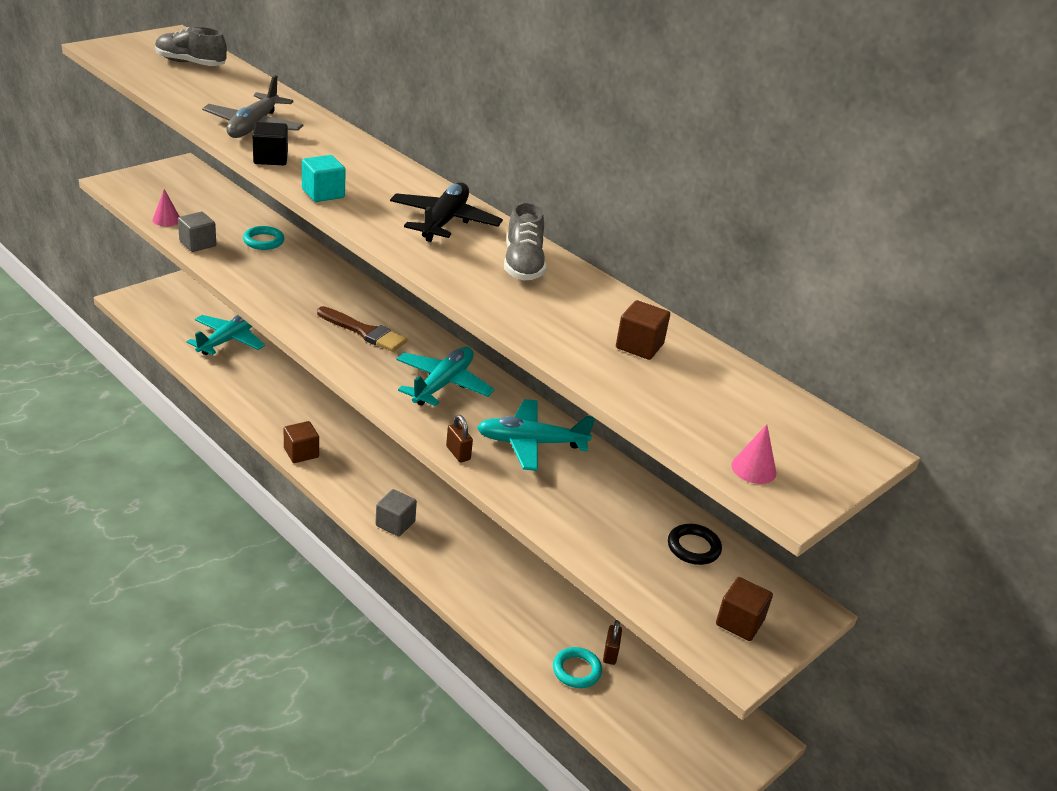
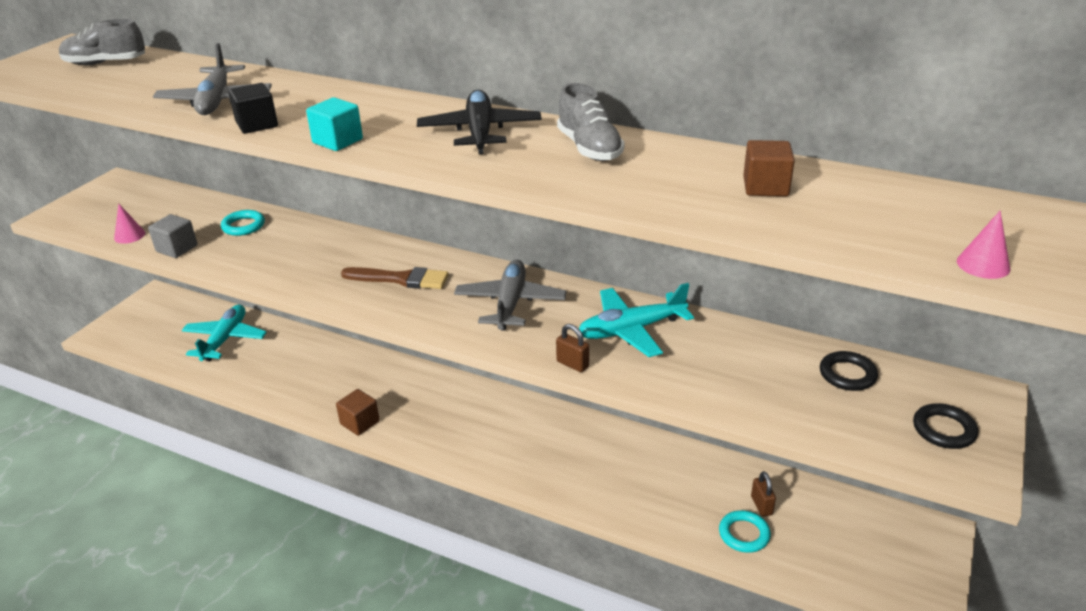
camera: 15 degrees left, 0 degrees up
grey cube [375,489,417,537] -> none
turquoise plane [396,347,495,406] -> grey plane [454,260,566,331]
brown cube [716,577,773,641] -> black ring [913,403,978,449]

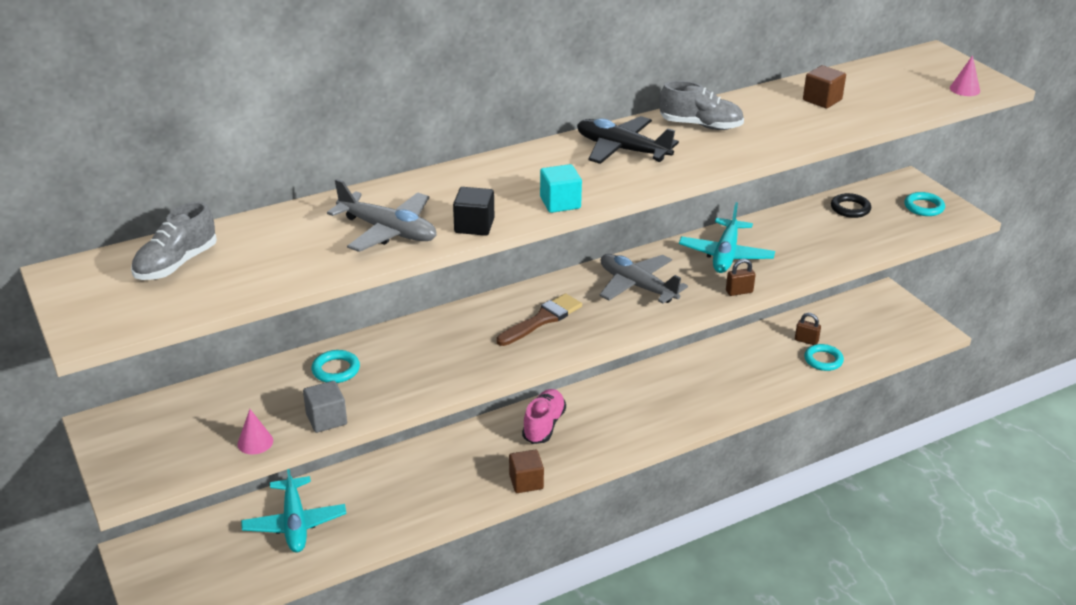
camera: 55 degrees left, 0 degrees up
turquoise plane [182,304,267,361] -> turquoise plane turned 150 degrees counterclockwise [241,469,346,552]
black ring [913,403,978,449] -> turquoise ring [904,192,945,216]
none -> pink shoe [522,389,566,444]

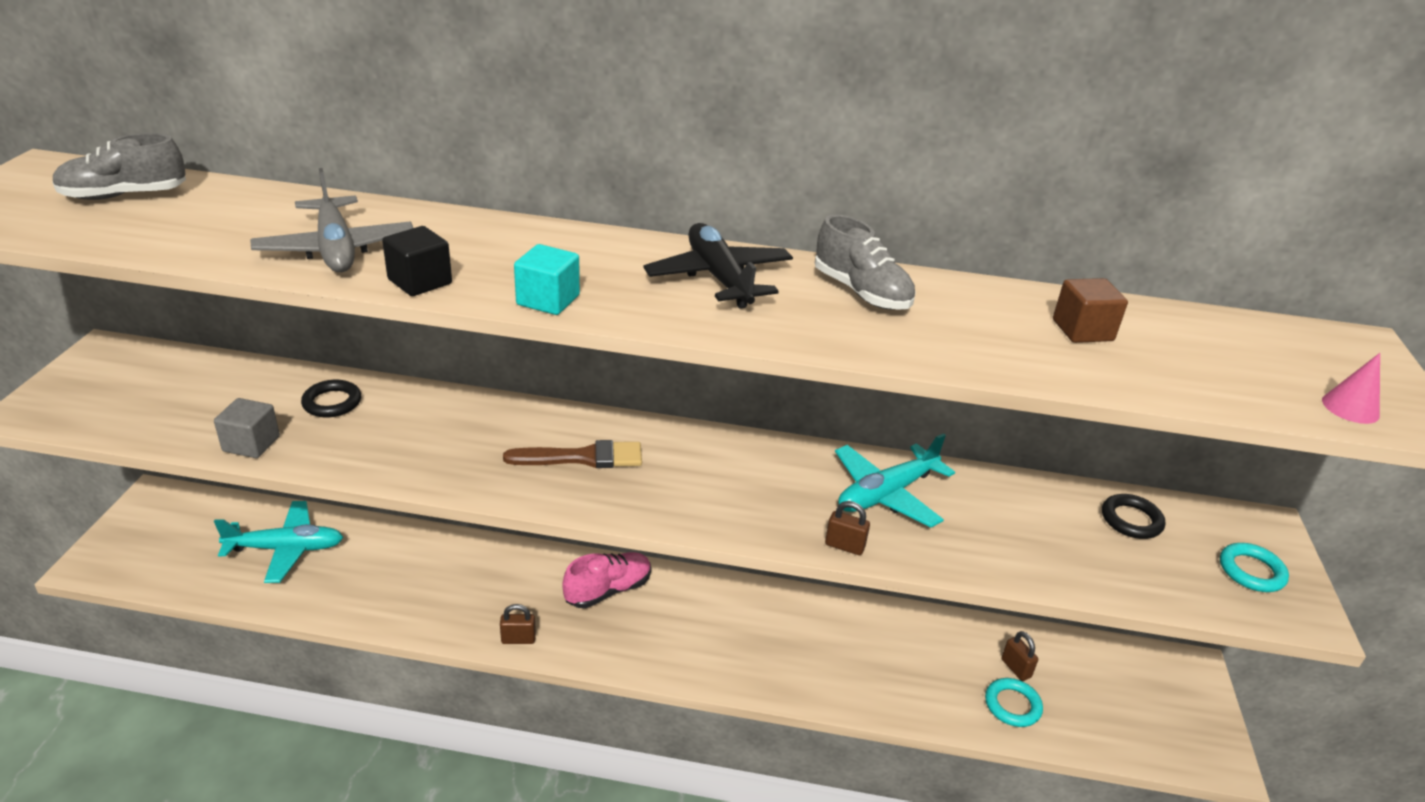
camera: 35 degrees right, 0 degrees up
pink cone [237,409,273,455] -> none
turquoise plane [241,469,346,552] -> turquoise plane turned 120 degrees counterclockwise [214,501,343,583]
turquoise ring [312,350,360,383] -> black ring [301,380,361,417]
brown cube [509,449,544,493] -> brown padlock [500,604,536,644]
grey plane [599,254,688,304] -> none

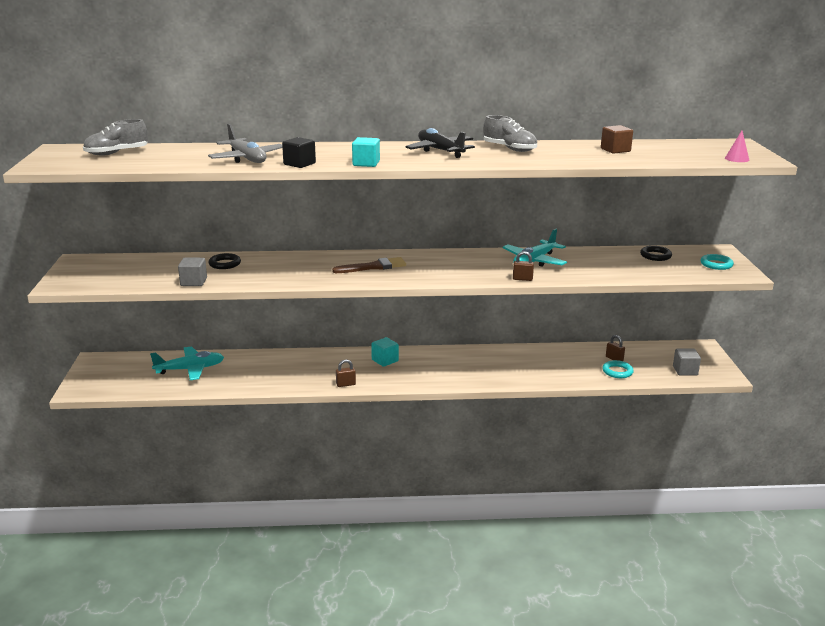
camera: 10 degrees left, 10 degrees down
pink shoe [562,552,651,608] -> turquoise cube [371,337,399,367]
none -> grey cube [673,349,701,375]

